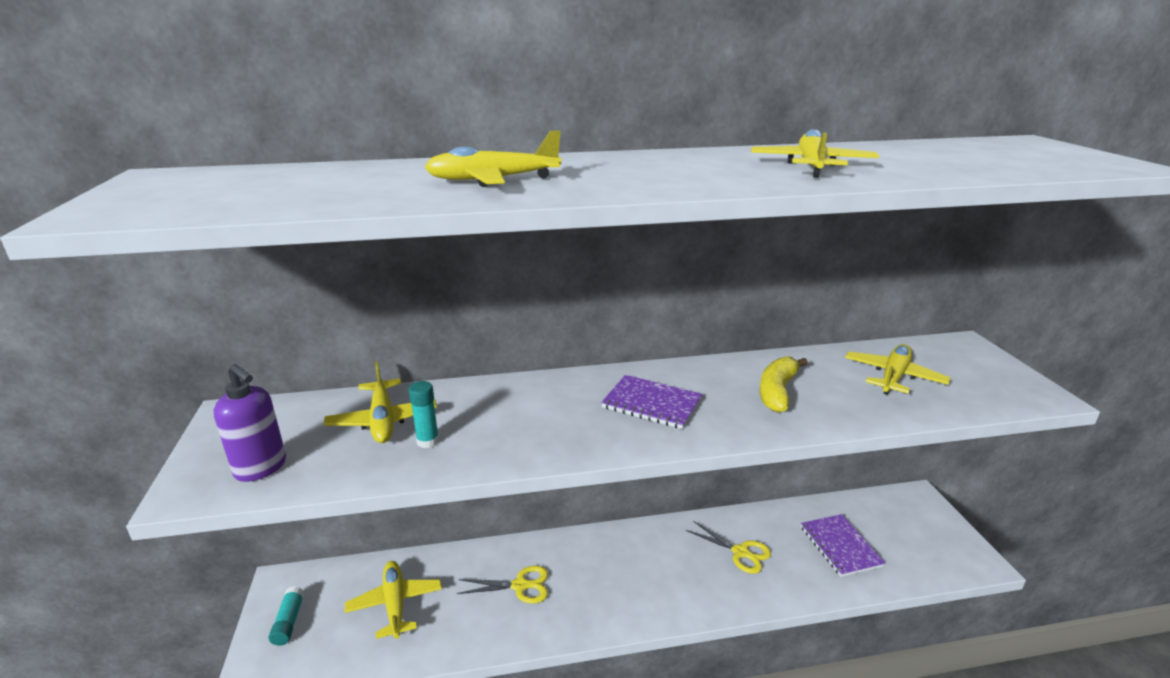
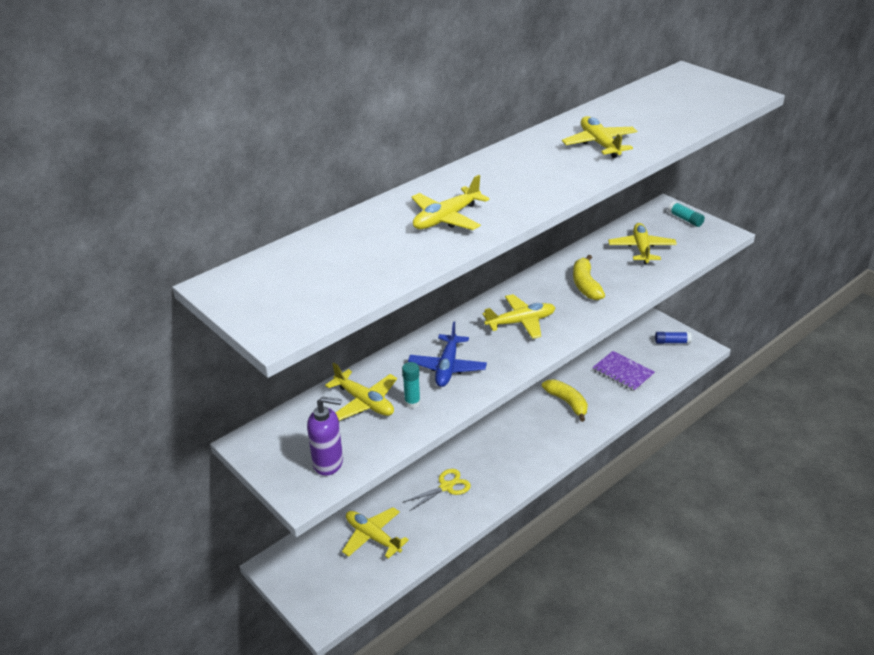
camera: 30 degrees left, 10 degrees up
turquoise glue stick [269,586,305,646] -> turquoise glue stick moved to [668,201,705,227]
purple notebook [601,375,703,429] -> yellow plane [483,294,555,339]
yellow scissors [686,521,771,574] -> yellow banana [542,379,588,422]
none -> blue plane [408,321,487,387]
none -> blue glue stick [655,332,692,344]

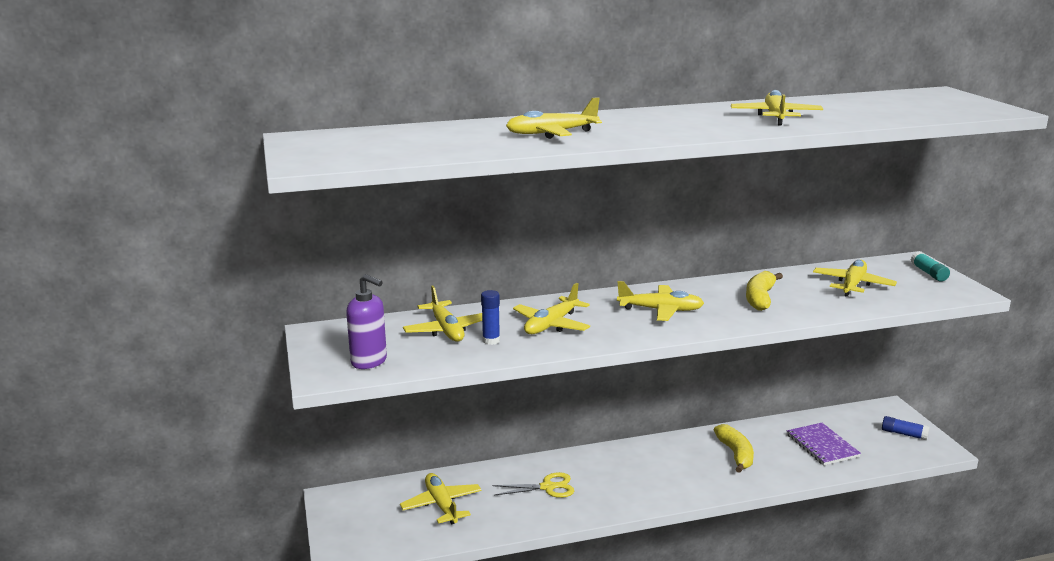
camera: 25 degrees right, 15 degrees down
turquoise glue stick [402,362,420,408] -> blue glue stick [481,290,500,345]
blue plane [408,321,487,387] -> yellow plane [513,283,590,334]

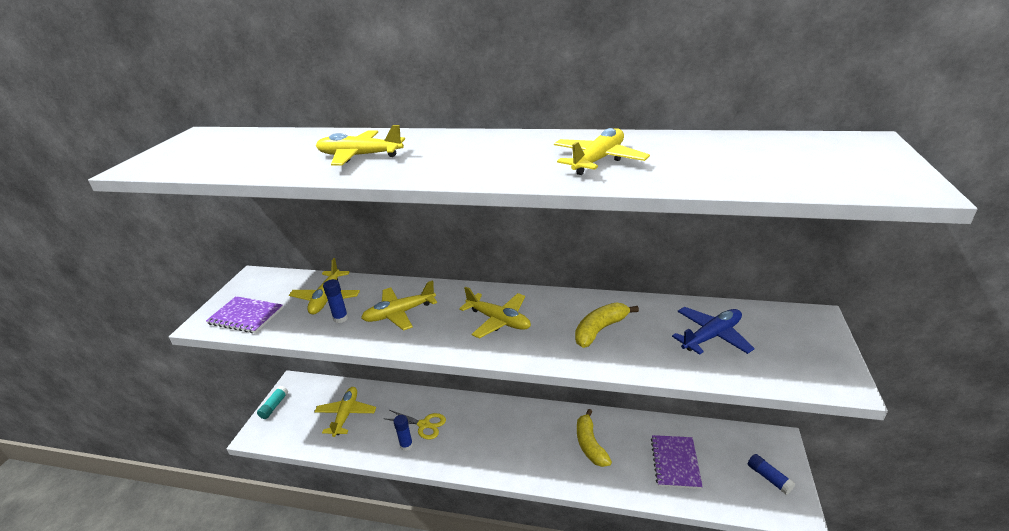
camera: 30 degrees right, 10 degrees up
purple soap dispenser [346,274,387,369] -> purple notebook [206,296,283,333]
yellow banana [714,424,754,473] -> yellow banana turned 150 degrees clockwise [577,409,612,467]
yellow plane [813,260,897,297] -> blue plane [672,307,755,355]
turquoise glue stick [911,252,950,281] -> turquoise glue stick moved to [257,386,288,419]
none -> blue glue stick [394,415,413,451]

